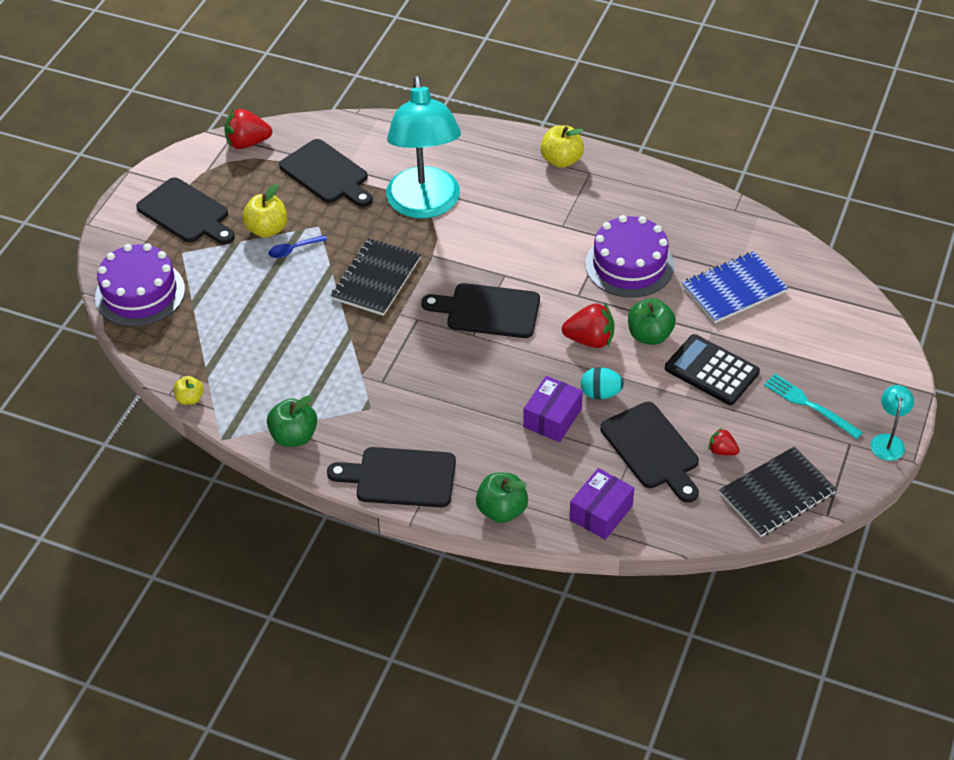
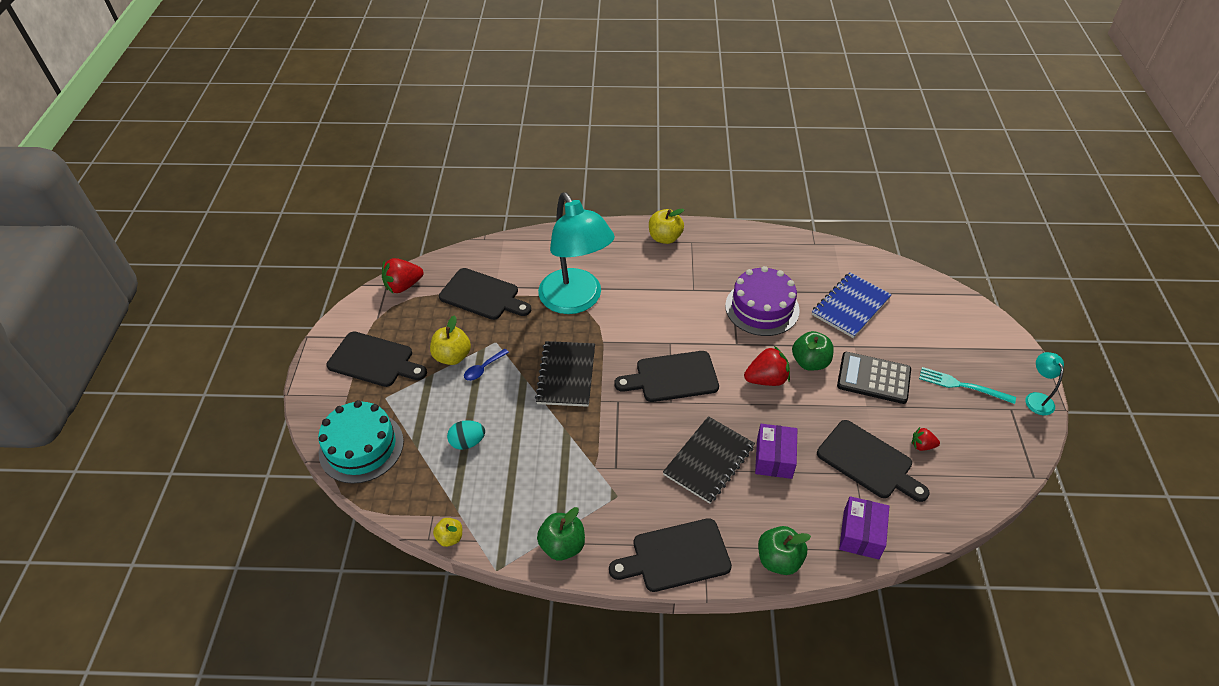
camera: 20 degrees left, 0 degrees up
purple cake [95,243,185,327] -> turquoise cake [318,400,404,484]
turquoise egg [581,367,624,399] -> turquoise egg moved to [447,420,485,450]
black notebook [719,447,837,537] -> black notebook moved to [663,416,755,504]

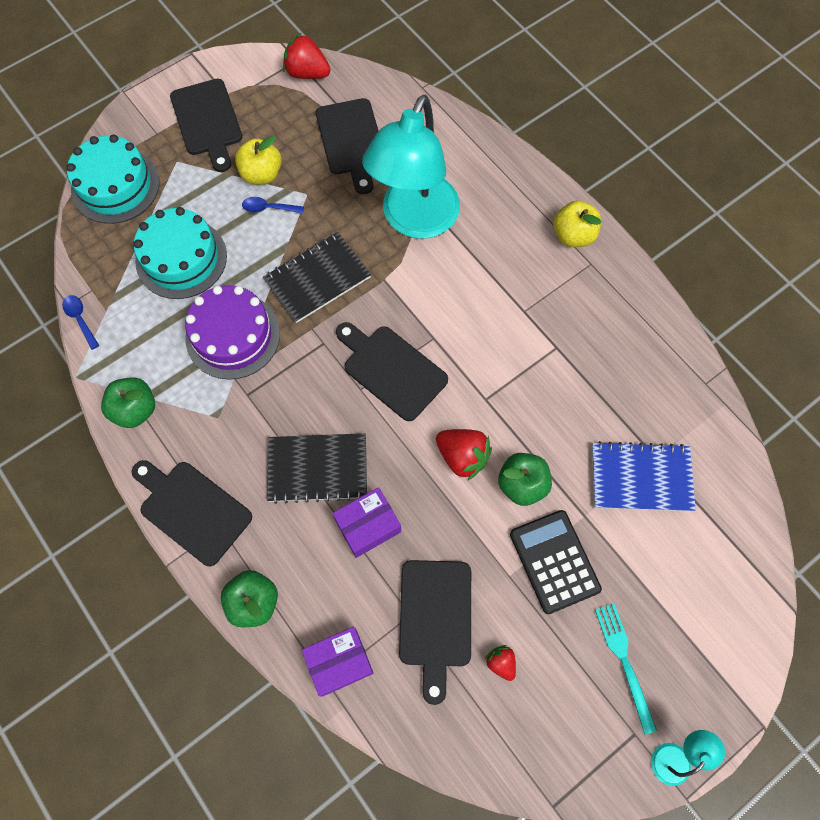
camera: 50 degrees right, 20 degrees up
yellow apple [433,518,462,547] -> blue spoon [62,295,99,350]
turquoise egg [447,420,485,450] -> turquoise cake [133,207,227,299]
purple cake [725,266,800,336] -> purple cake moved to [185,285,280,380]

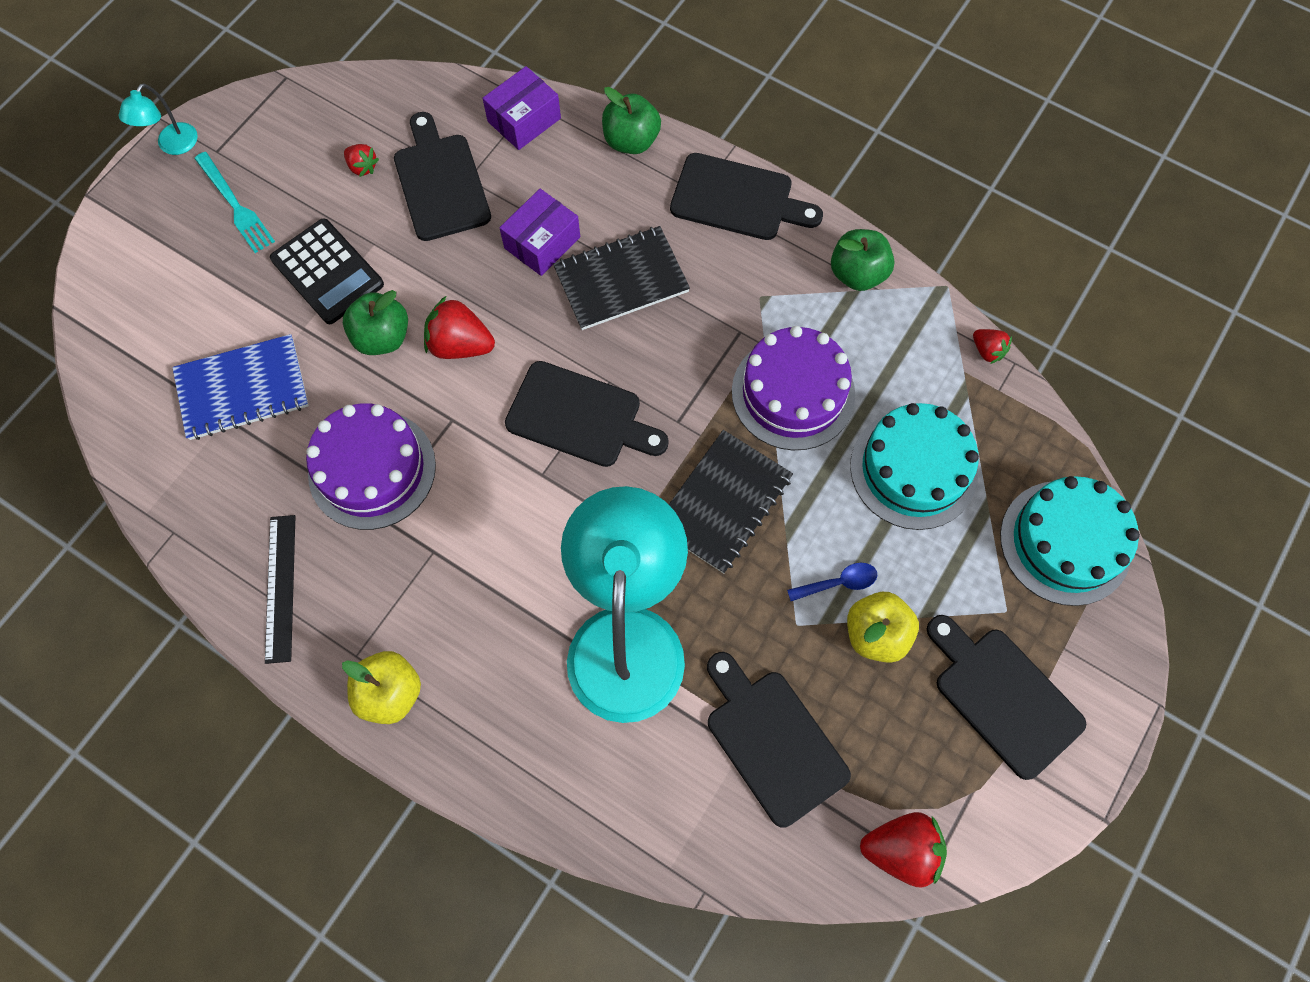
camera: 160 degrees right, 0 degrees up
blue spoon [62,295,99,350] -> red strawberry [973,329,1012,364]
none -> black ruler [265,515,295,664]
none -> purple cake [306,403,436,530]

